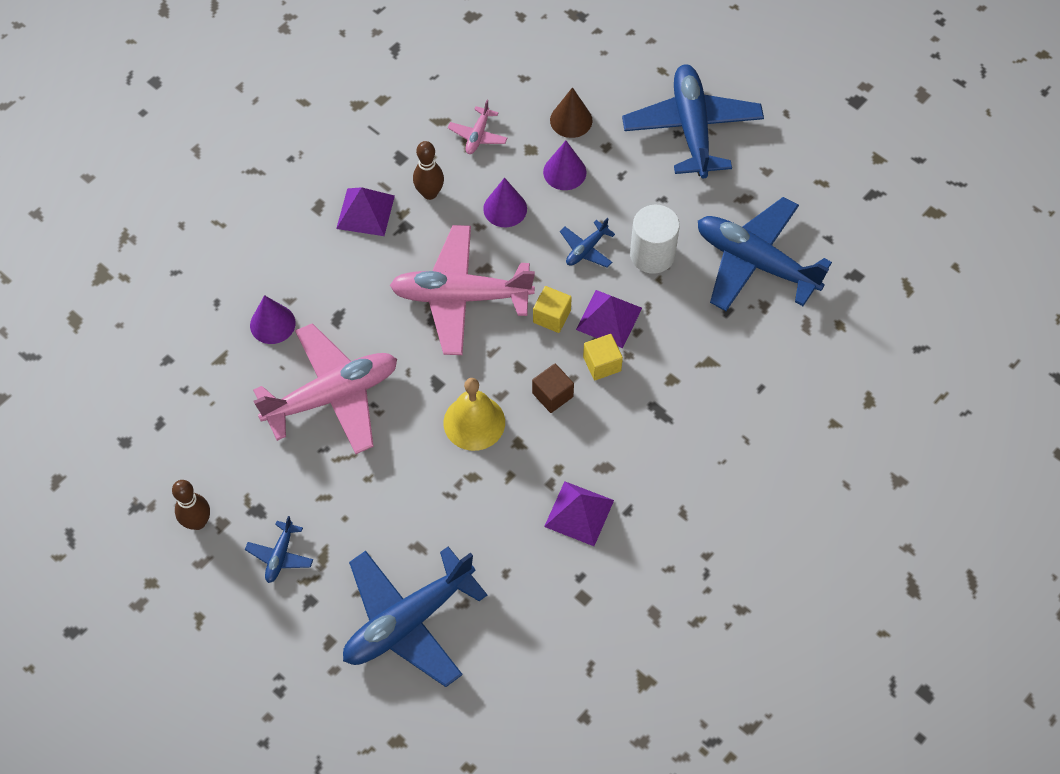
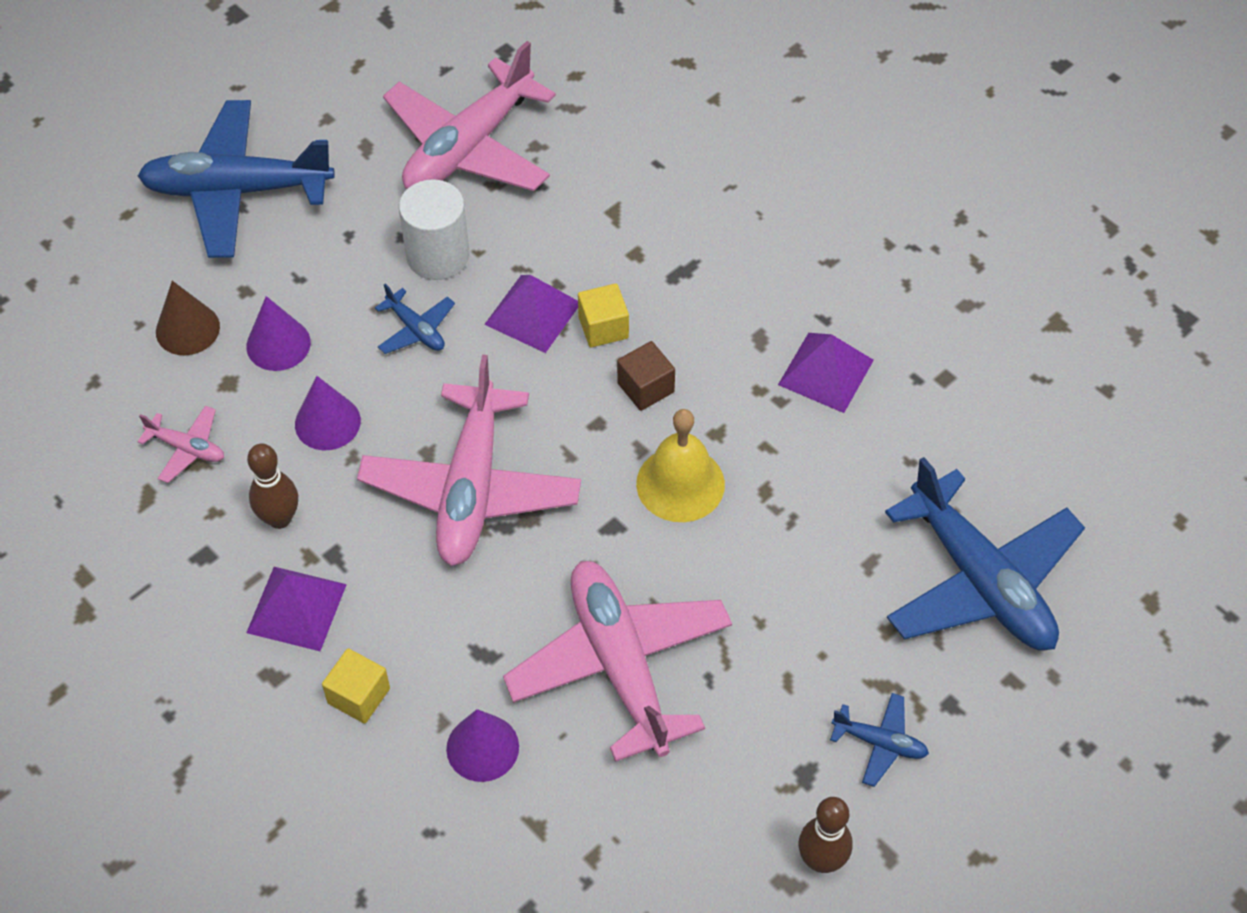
camera: 85 degrees left, 5 degrees down
yellow cube [533,286,572,333] -> yellow cube moved to [322,648,390,724]
blue plane [698,197,832,311] -> pink plane [383,41,556,191]

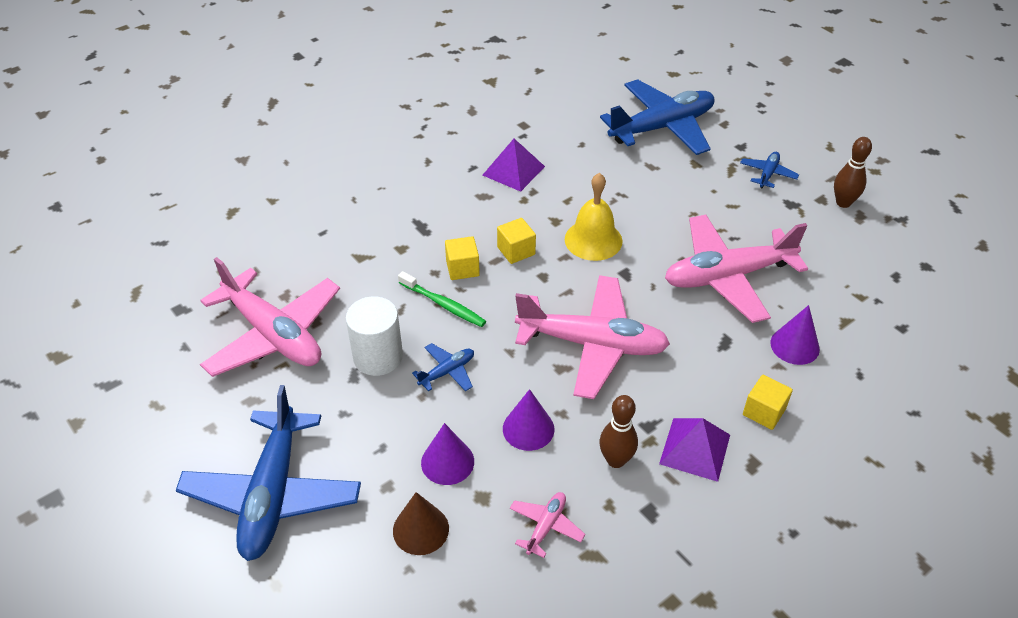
camera: 85 degrees left, 10 degrees down
purple pyramid [484,275,578,353] -> green toothbrush [398,271,486,327]
brown cube [617,341,675,411] -> yellow cube [497,218,536,264]

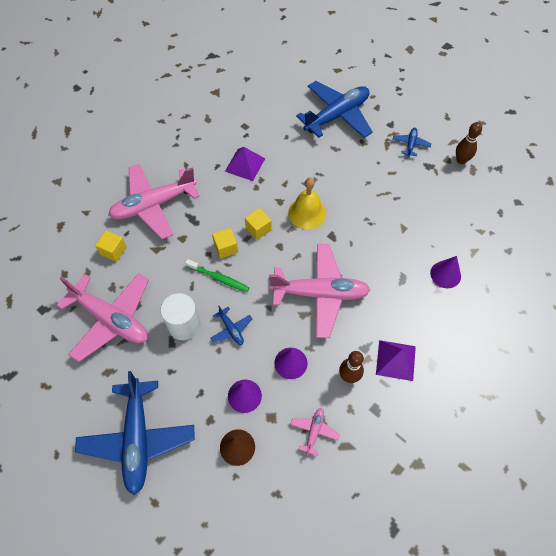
camera: 10 degrees left, 15 degrees up
blue plane [412,343,474,391] -> blue plane turned 105 degrees clockwise [211,306,252,345]
pink plane [665,215,808,323] -> pink plane moved to [108,164,200,239]
yellow cube [743,375,793,430] -> yellow cube moved to [95,231,127,262]

